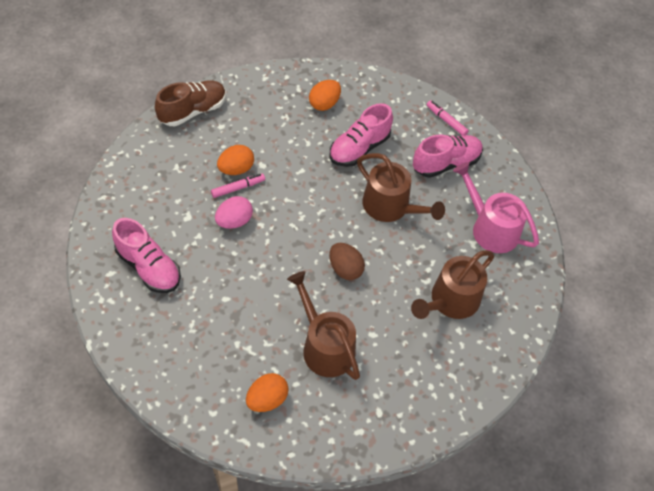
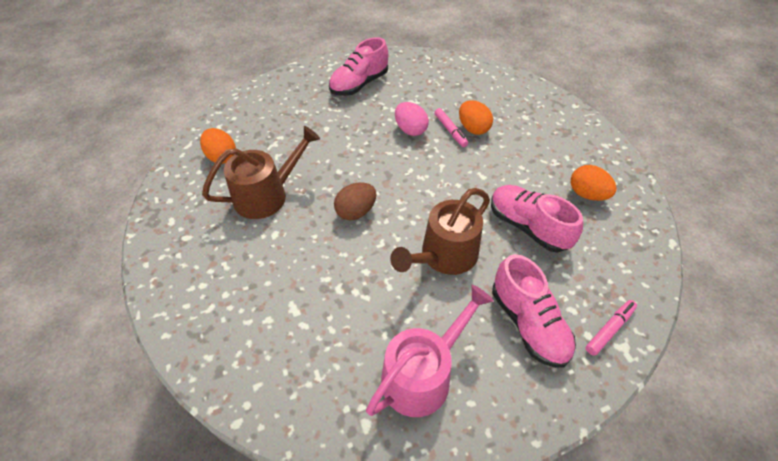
camera: 95 degrees right, 5 degrees down
brown shoe [155,80,226,126] -> none
brown watering can [411,250,494,319] -> none

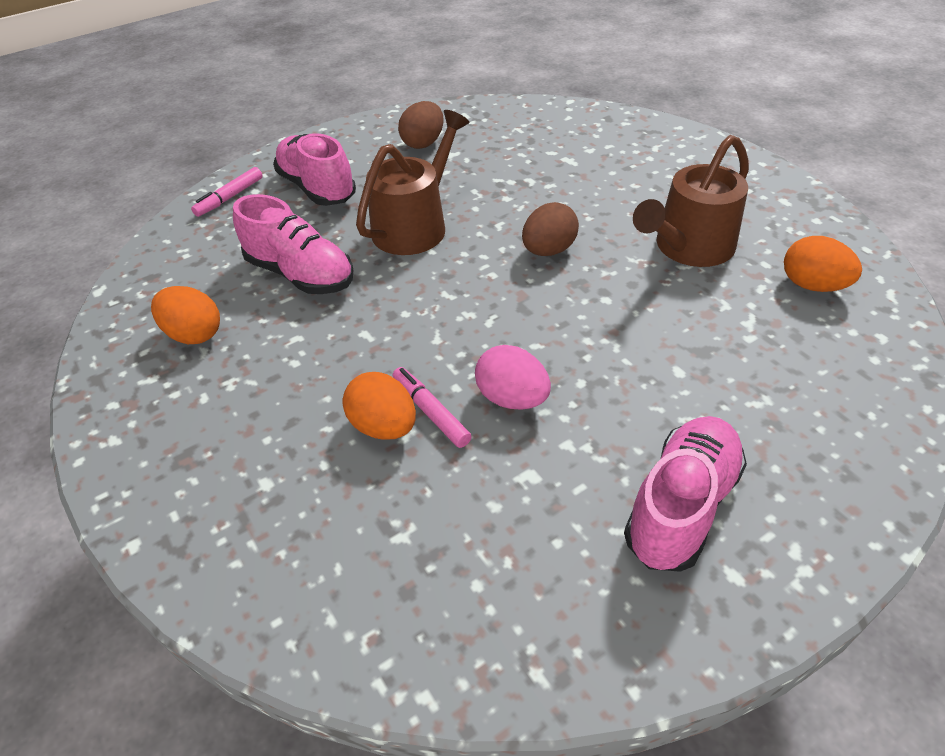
camera: 170 degrees right, 5 degrees down
pink watering can [366,285,494,417] -> brown egg [398,101,443,149]

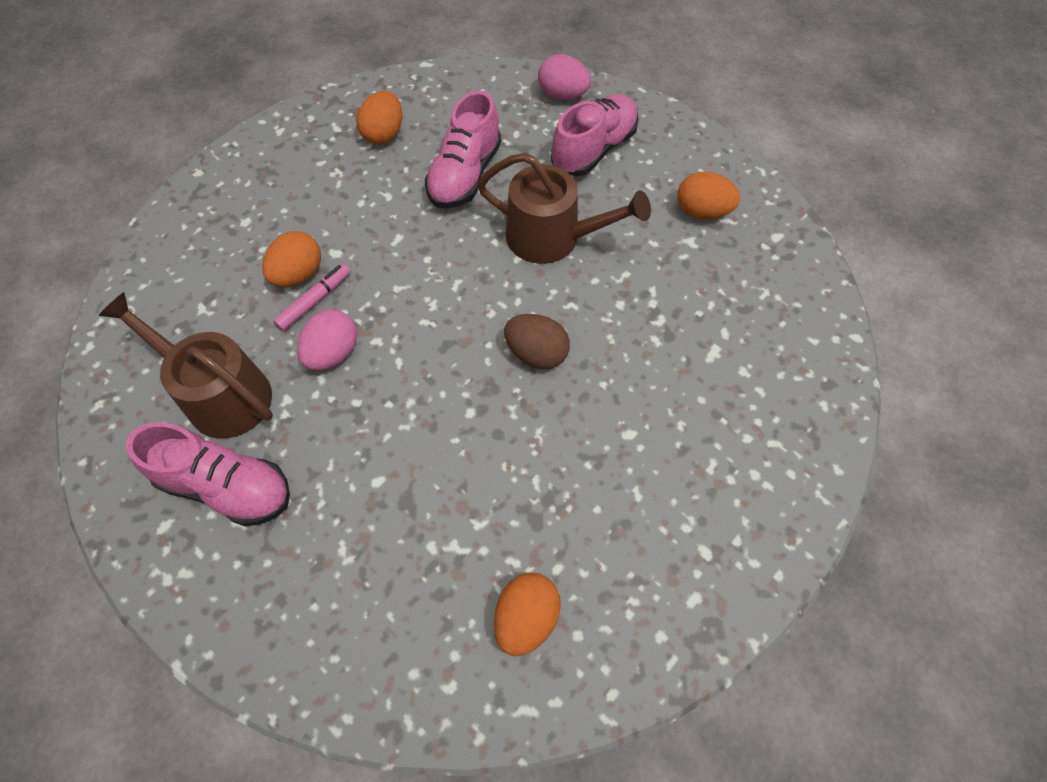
camera: 75 degrees right, 15 degrees up
pink marker [191,167,262,217] -> pink egg [538,54,591,100]
brown egg [398,101,443,149] -> orange egg [677,171,740,219]
brown watering can [633,135,749,267] -> brown watering can moved to [99,292,273,439]

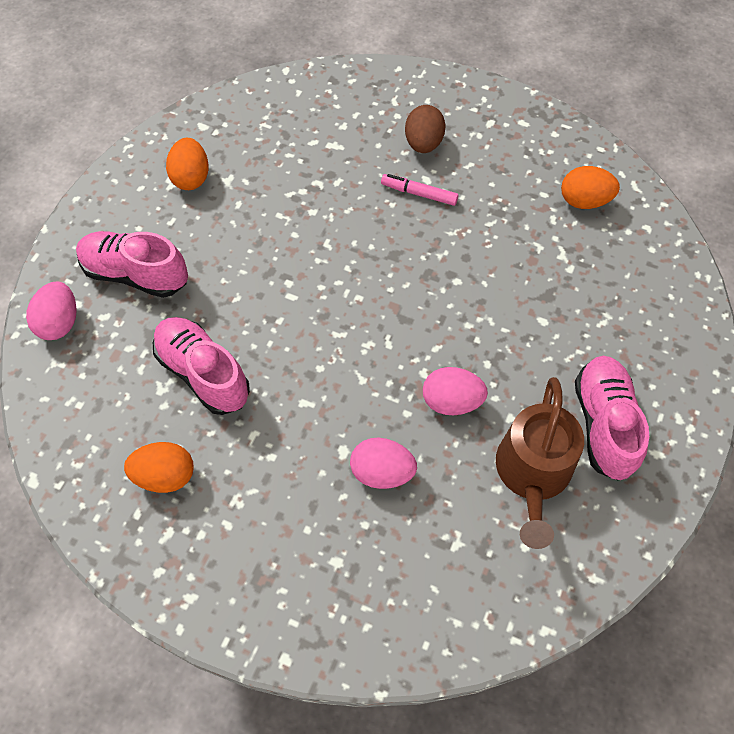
camera: 110 degrees left, 0 degrees up
orange egg [262,231,321,287] -> pink egg [350,438,417,489]
pink marker [273,264,351,331] -> pink marker moved to [381,174,459,206]
pink shoe [425,91,501,208] -> pink shoe turned 135 degrees counterclockwise [153,317,250,415]
brown watering can [477,152,651,264] -> none
brown egg [504,314,570,369] -> brown egg moved to [405,105,446,153]

